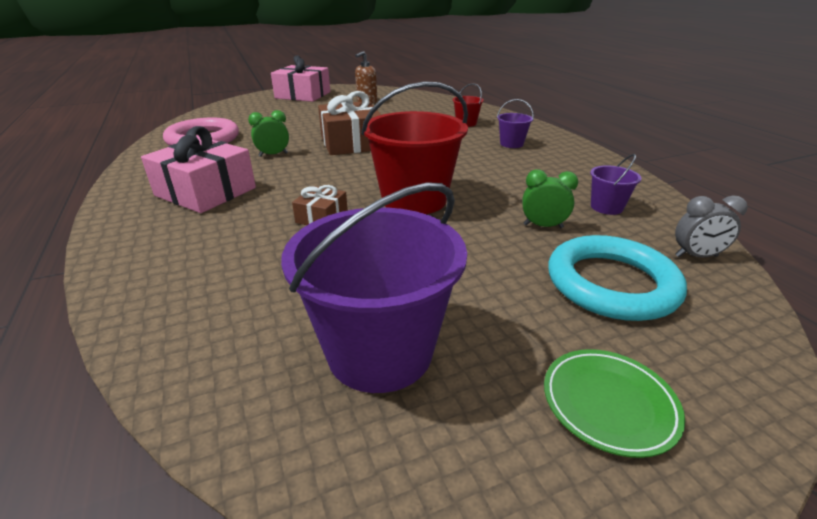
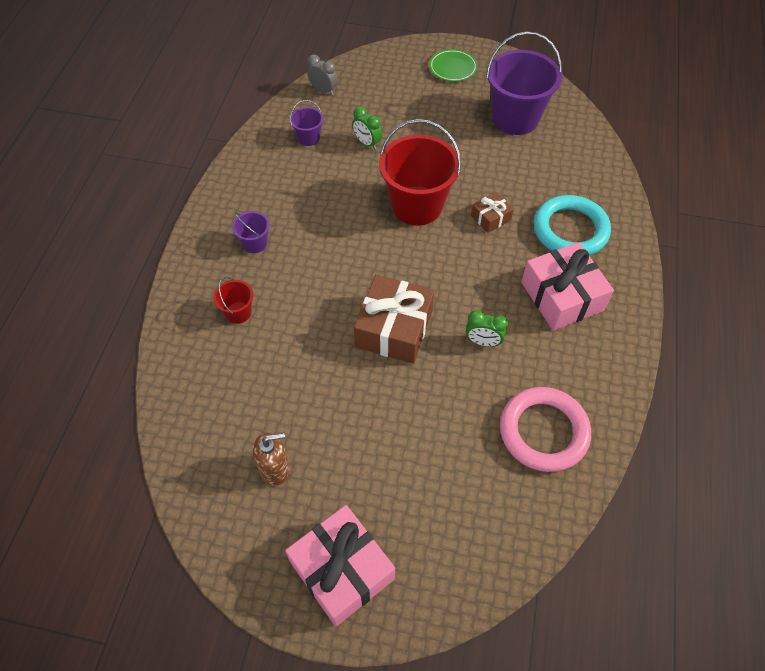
camera: 145 degrees left, 25 degrees up
turquoise ring [548,235,687,321] -> turquoise ring moved to [534,195,611,256]

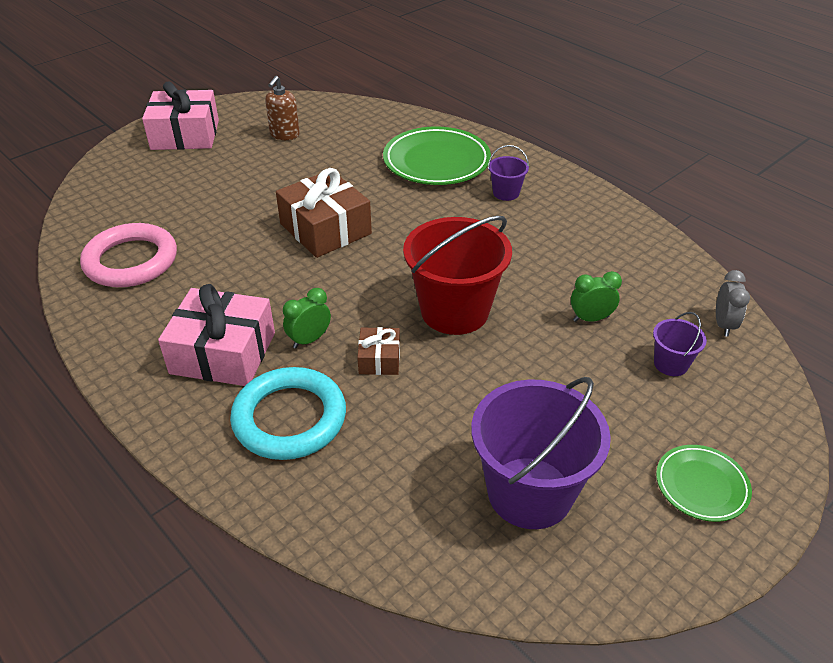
camera: 125 degrees right, 15 degrees down
red bucket [213,277,253,324] -> green plate [383,126,491,185]
purple bucket [290,100,323,146] -> purple bucket moved to [653,312,707,376]
grey clock [307,55,338,95] -> grey clock turned 60 degrees counterclockwise [716,270,750,337]
green clock [466,310,508,347] -> green clock moved to [283,288,331,349]

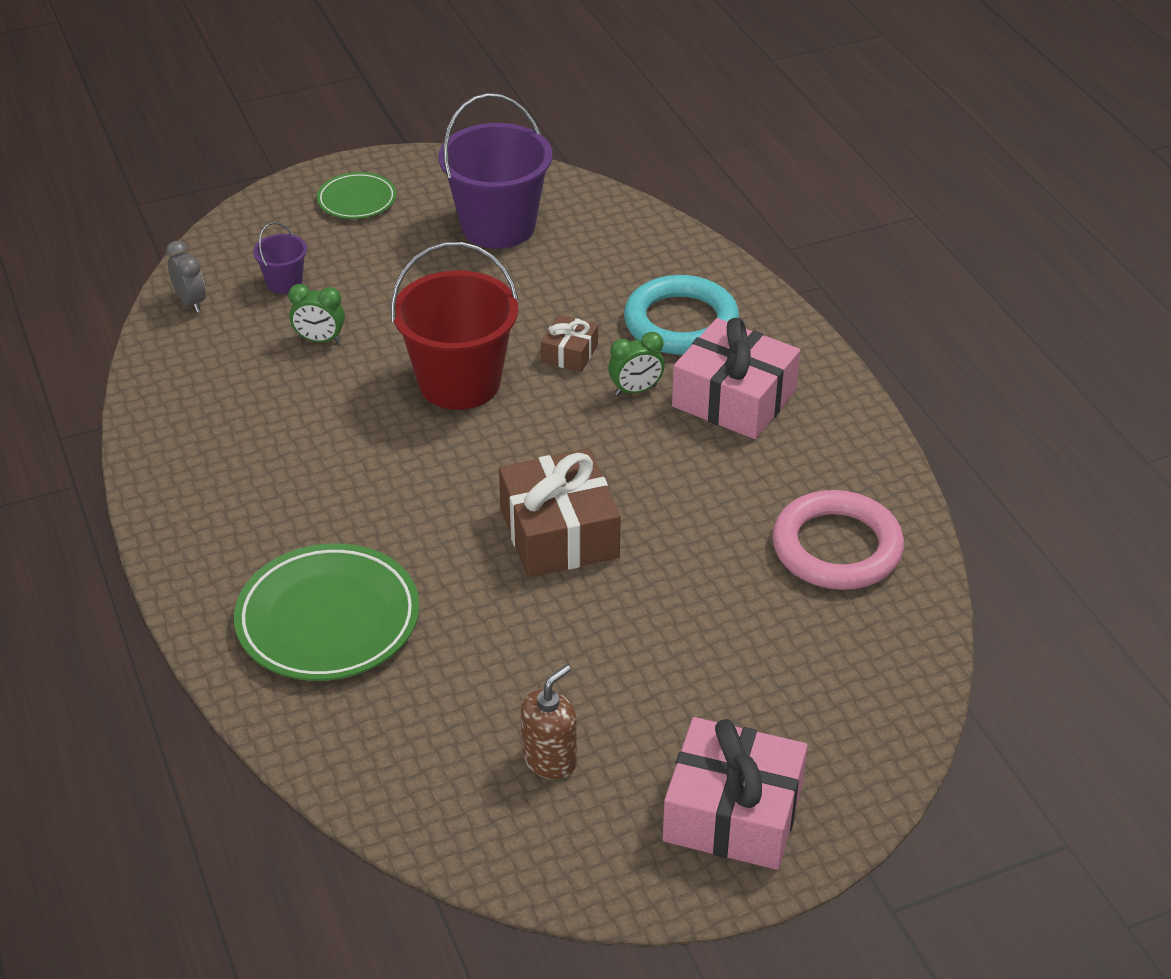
camera: 160 degrees left, 0 degrees up
purple bucket [488,145,529,201] -> none
grey clock [716,270,750,337] -> grey clock turned 120 degrees clockwise [166,241,206,313]

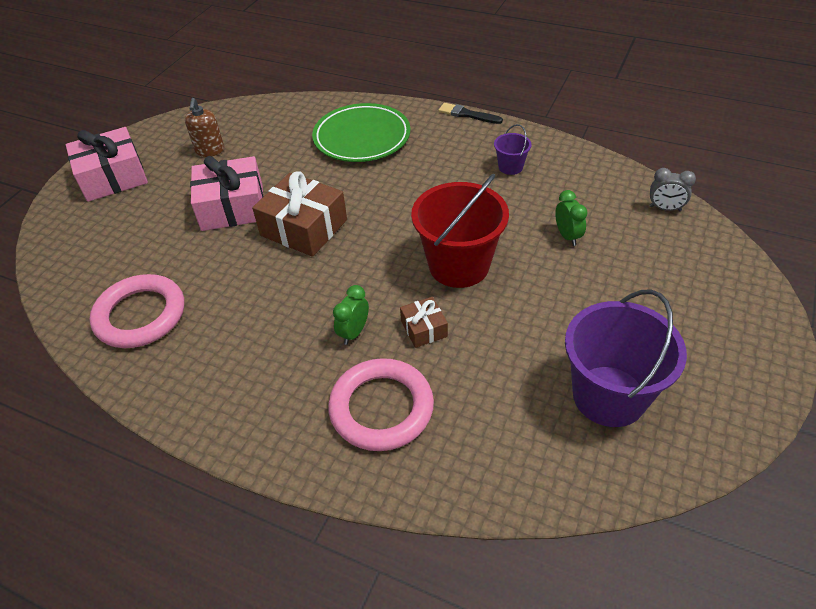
camera: 140 degrees right, 5 degrees up
purple bucket [253,222,307,294] -> purple bucket moved to [494,124,531,175]
green clock [288,284,345,343] -> green clock turned 105 degrees clockwise [555,190,588,246]
green plate [317,172,396,219] -> none
turquoise ring [624,275,739,355] -> pink ring [328,358,434,451]
pink gift [672,318,800,439] -> pink gift moved to [190,156,264,231]
none -> black brush [439,103,503,124]

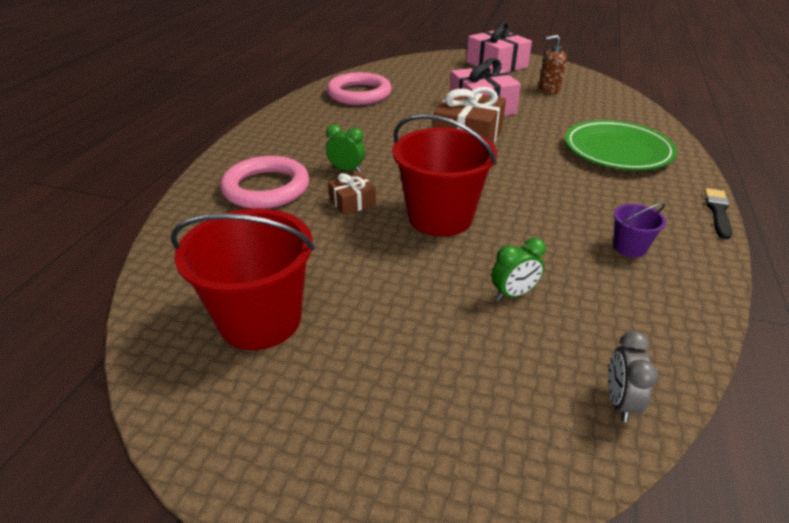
camera: 80 degrees right, 10 degrees down
purple bucket [565,289,687,427] -> red bucket [171,208,315,350]

